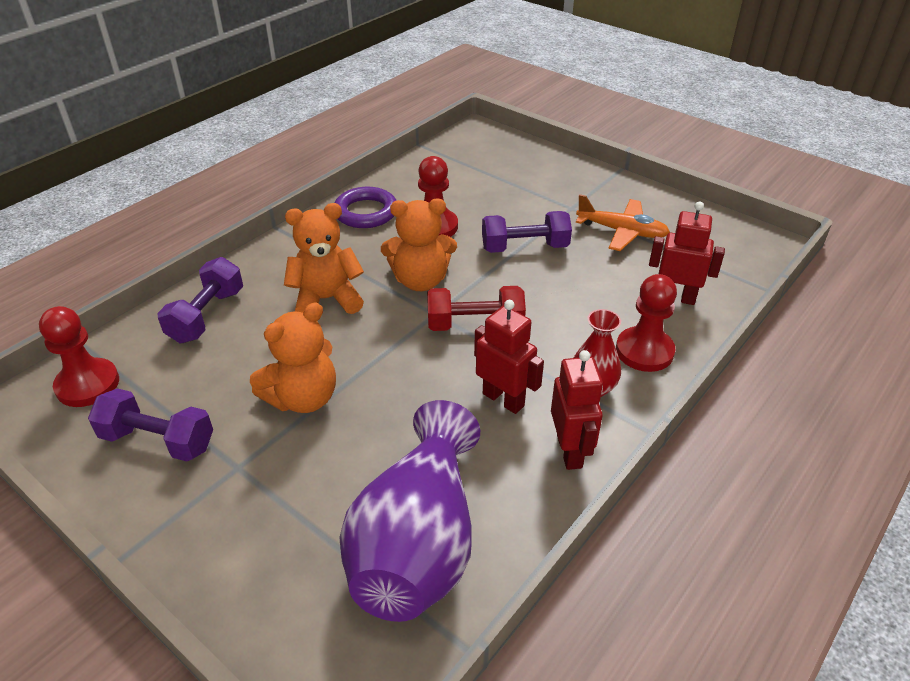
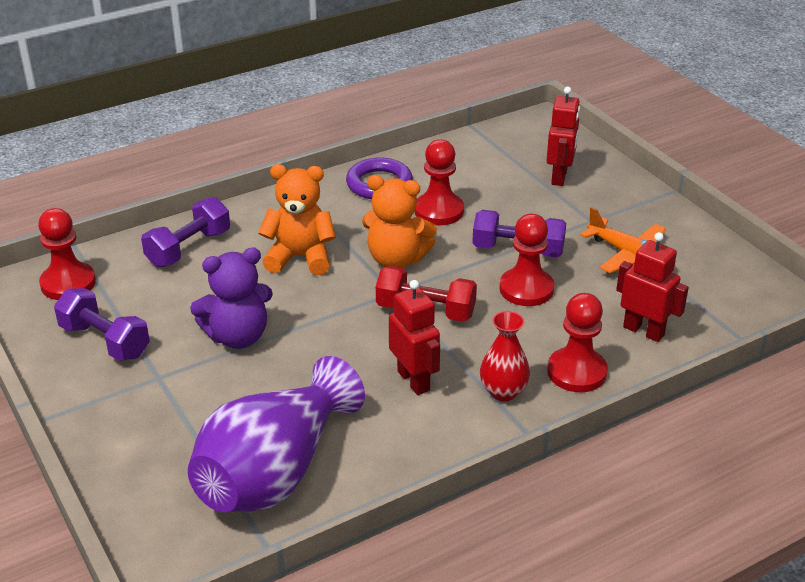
camera: 20 degrees right, 5 degrees down
orange teddy bear [250,303,336,413] -> purple teddy bear [190,247,273,349]
red robot [551,350,603,470] -> red robot moved to [546,87,580,186]
none -> red pawn [499,214,554,306]

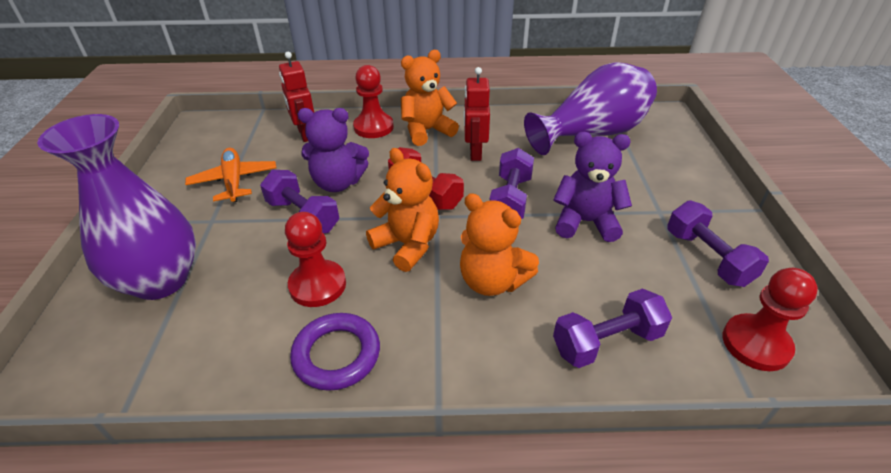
camera: 150 degrees left, 5 degrees up
red vase [480,311,530,401] -> orange teddy bear [401,50,459,146]
red pawn [499,214,554,306] -> purple teddy bear [298,108,369,192]
red robot [546,87,580,186] -> purple vase [37,114,196,300]
none -> purple dumbbell [489,148,534,219]

